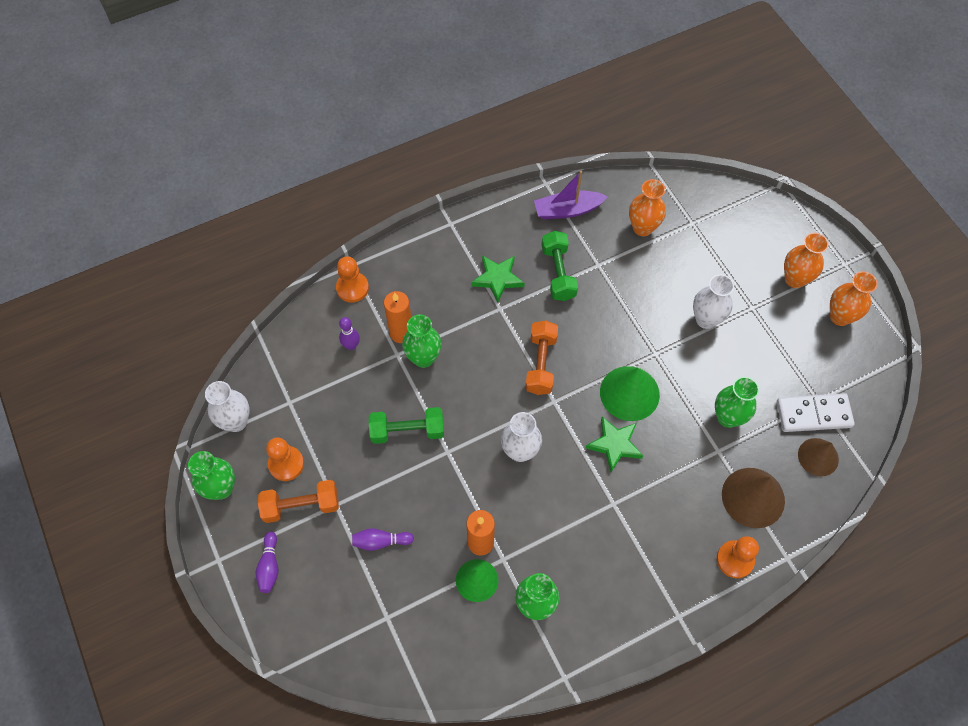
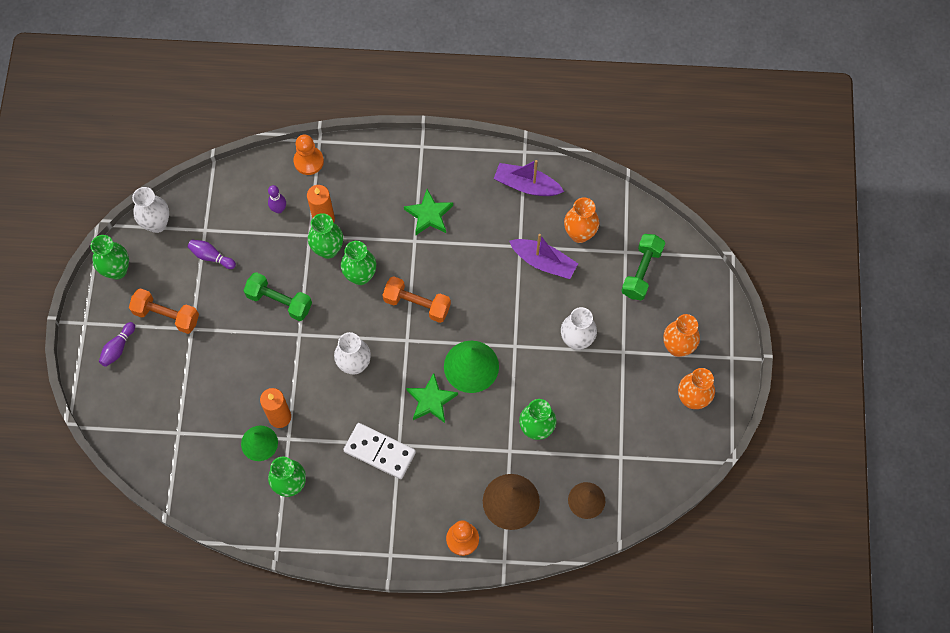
camera: 30 degrees right, 5 degrees up
orange pawn [266,438,304,481] -> none
purple bowling pin [352,528,414,551] -> purple bowling pin moved to [188,239,236,269]
orange dumbbell [525,320,558,395] -> orange dumbbell turned 75 degrees clockwise [383,276,451,323]
green dumbbell [542,231,578,301] -> green dumbbell moved to [621,234,665,300]
white domino [777,393,855,432] -> white domino moved to [343,423,416,479]
none -> green vase [341,241,376,285]
none -> purple boat [509,234,578,279]

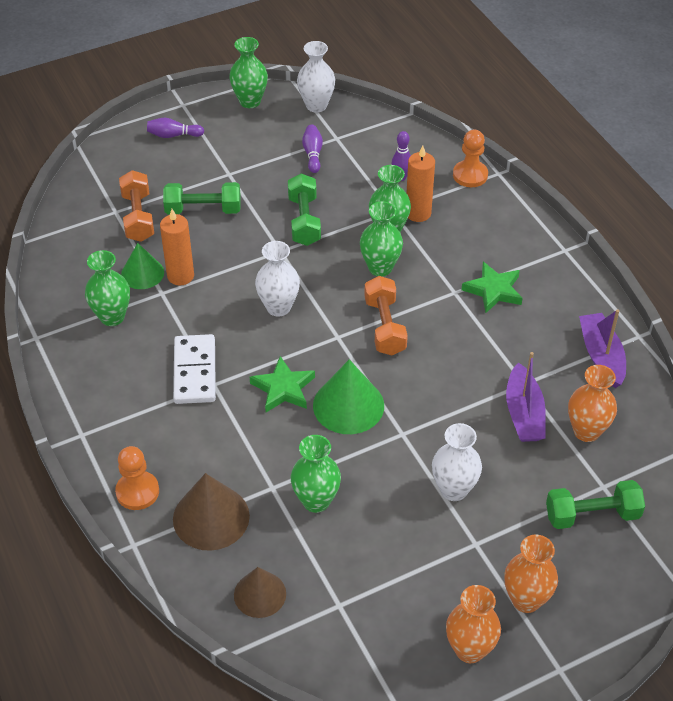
camera: 60 degrees right, 20 degrees down
orange dumbbell [129,288,199,334] -> orange dumbbell moved to [119,170,154,242]
none -> green dumbbell [163,182,241,215]

